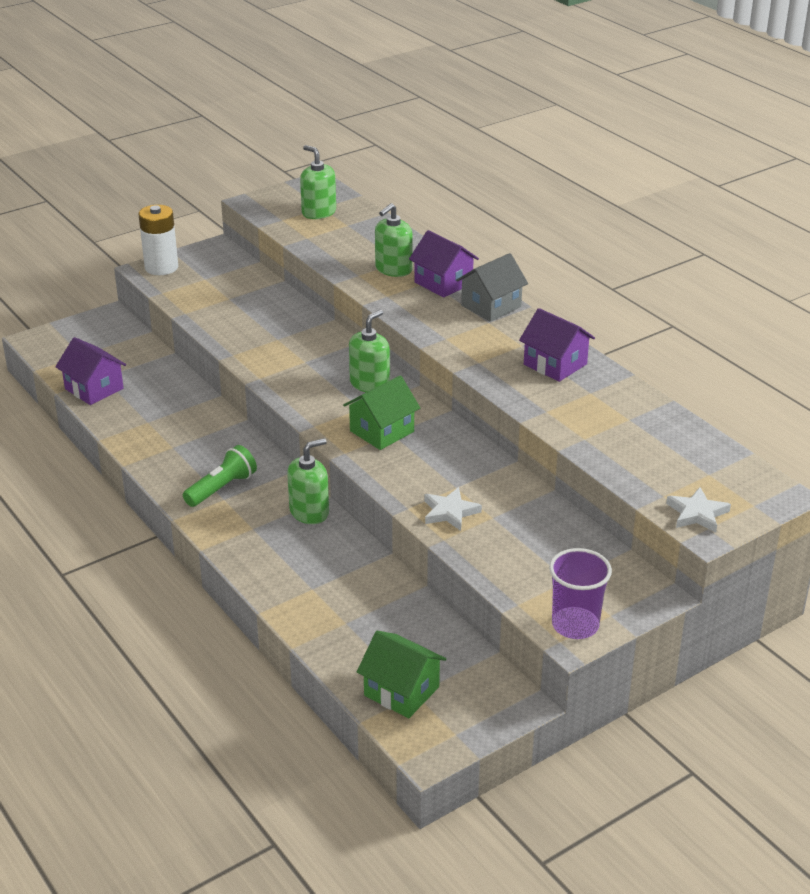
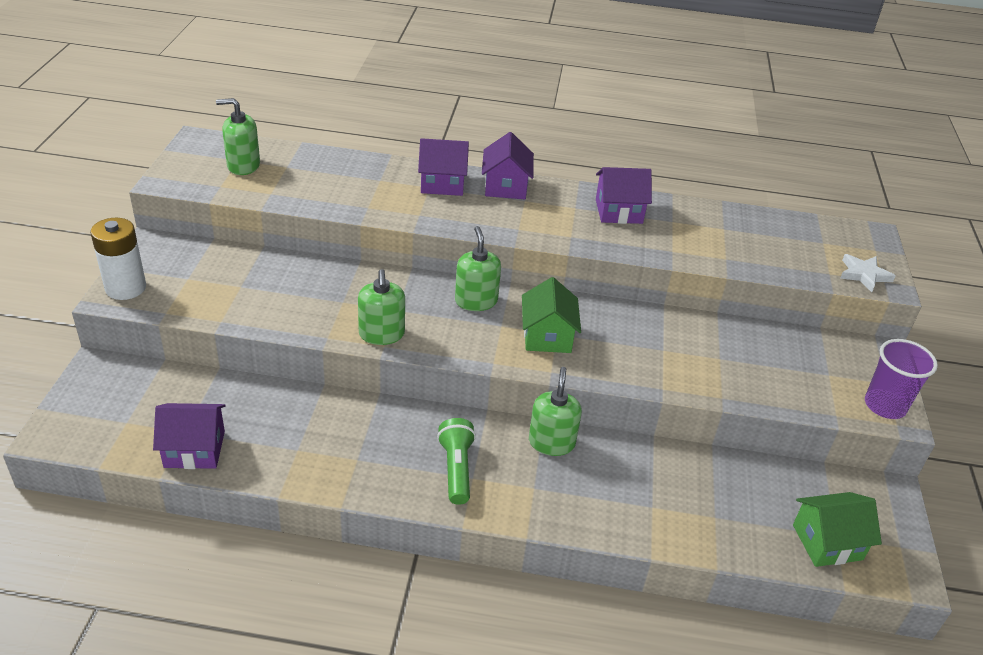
camera: 50 degrees left, 5 degrees up
green soap dispenser [375,203,413,277] -> green soap dispenser moved to [358,269,405,345]
white star [424,487,482,531] -> none
grey house [456,253,528,322] -> purple house [482,132,534,199]

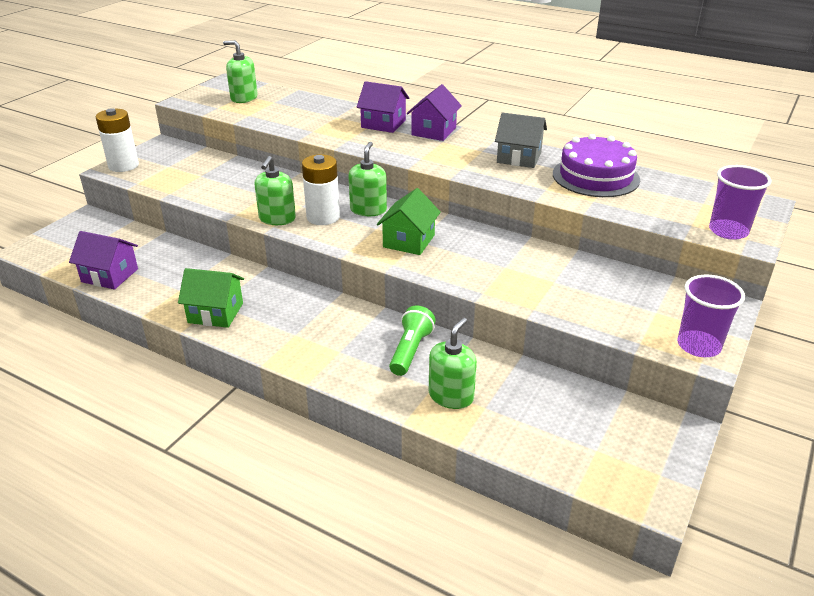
camera: 25 degrees right, 5 degrees down
green flashlight [437,418,476,505] -> green flashlight moved to [389,305,436,376]
green soap dispenser [529,367,582,456] -> green soap dispenser moved to [429,318,477,409]
purple house [596,167,652,224] -> grey house [495,112,547,168]
green house [793,492,882,567] -> green house moved to [178,268,244,328]
white star [840,254,895,292] -> purple cup [709,165,771,240]
none -> white battery [302,154,340,225]
none -> purple cake [553,134,640,197]

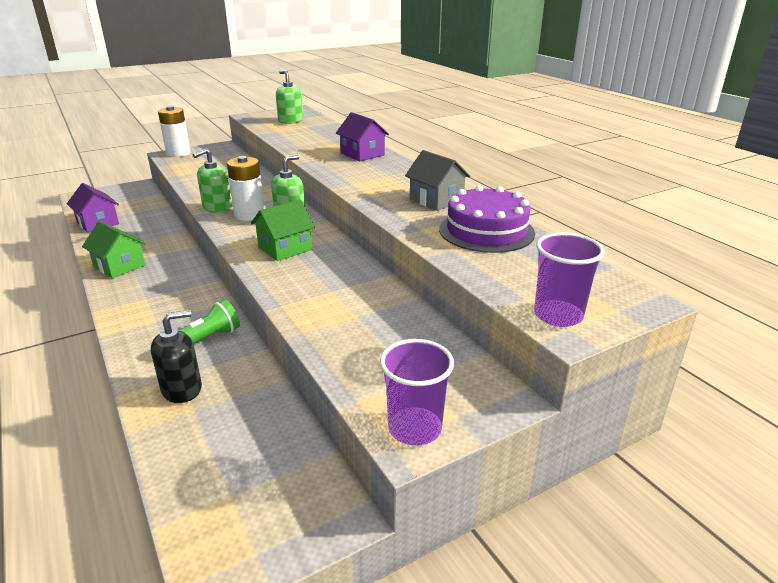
camera: 30 degrees right, 5 degrees down
purple house [407,84,462,141] -> none
green soap dispenser [429,318,477,409] -> black soap dispenser [151,310,202,403]

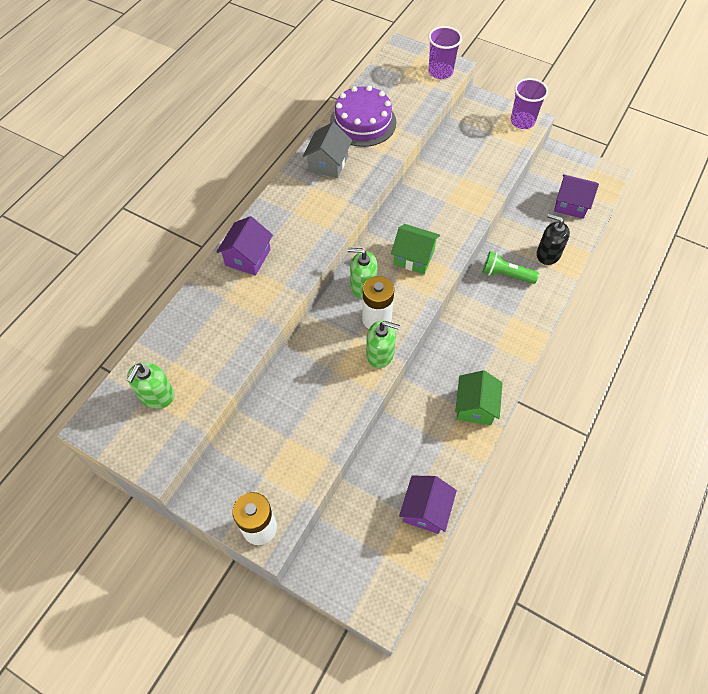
camera: 120 degrees left, 30 degrees up
none -> purple house [554,174,599,219]

